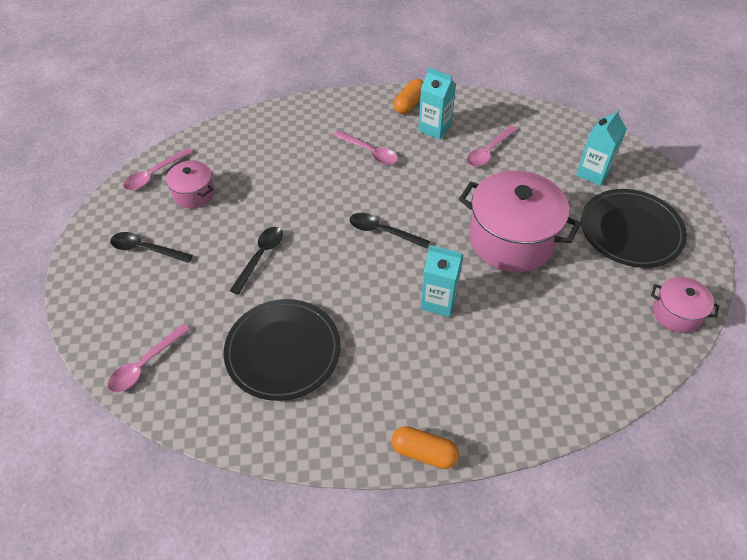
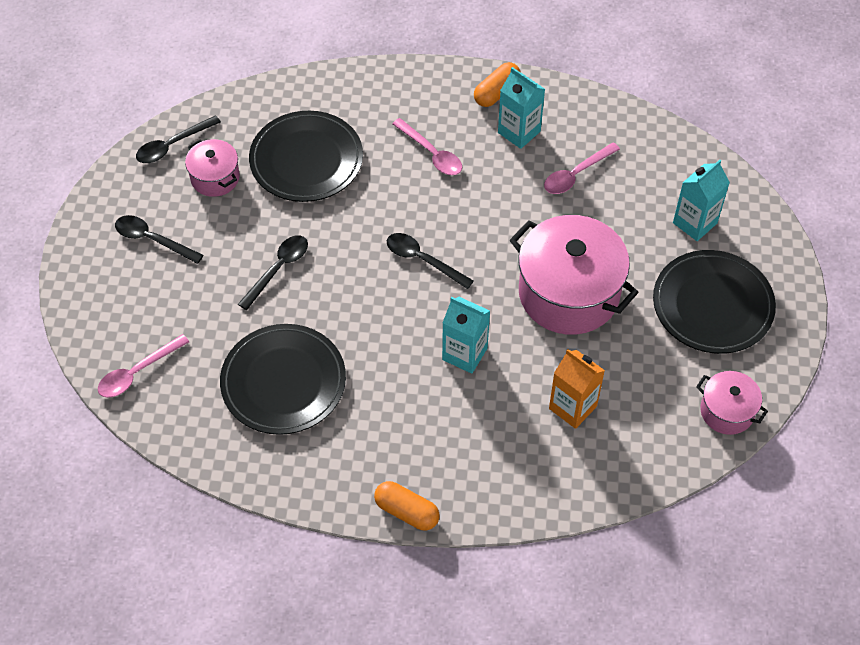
camera: 10 degrees right, 5 degrees up
pink spoon [123,148,193,190] -> black spoon [136,115,221,163]
none -> black plate [249,111,363,202]
none -> orange carton [549,349,605,429]

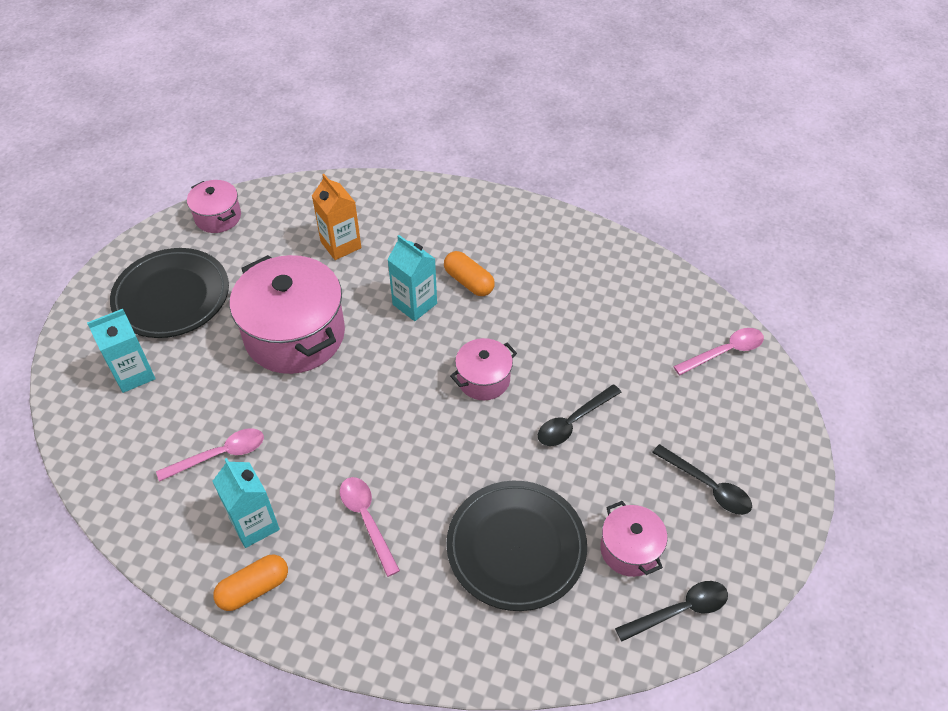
camera: 165 degrees left, 5 degrees down
black plate [220,324,346,435] -> none
orange capsule [374,481,440,530] -> orange capsule moved to [444,251,495,296]
black spoon [387,233,474,289] -> none
none -> pink pot [450,338,517,400]

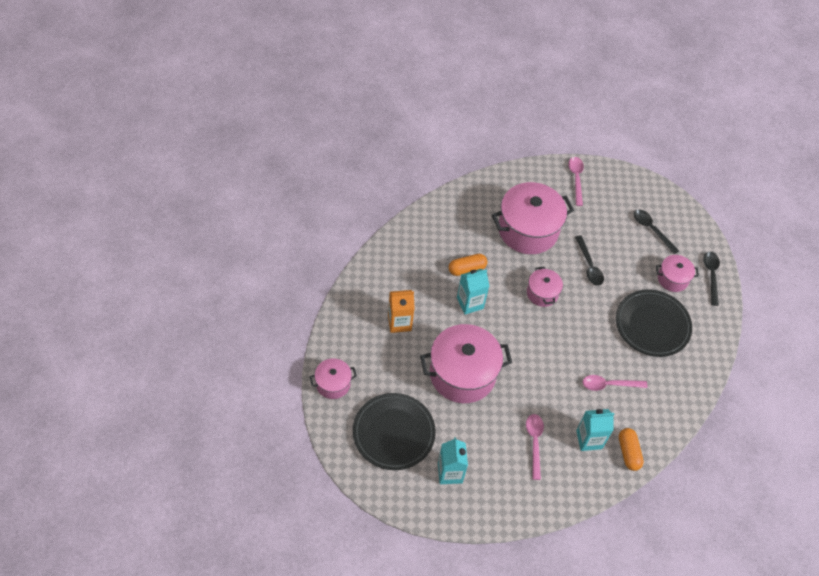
camera: 70 degrees left, 5 degrees up
black spoon [652,444,752,515] -> black spoon turned 105 degrees counterclockwise [634,210,679,255]
none -> pink pot [492,182,574,254]

